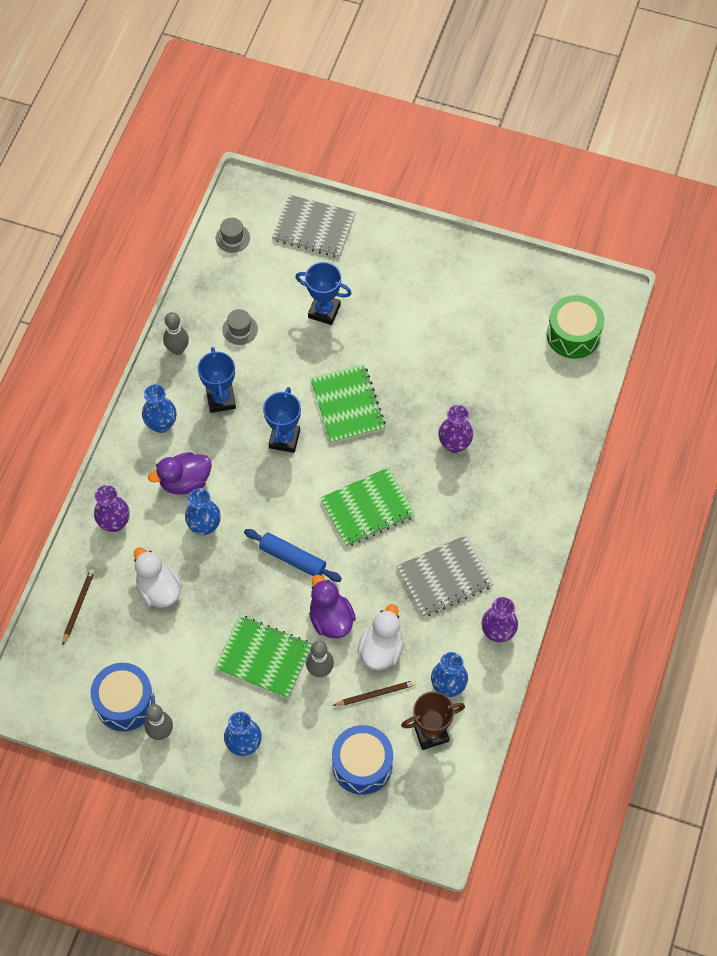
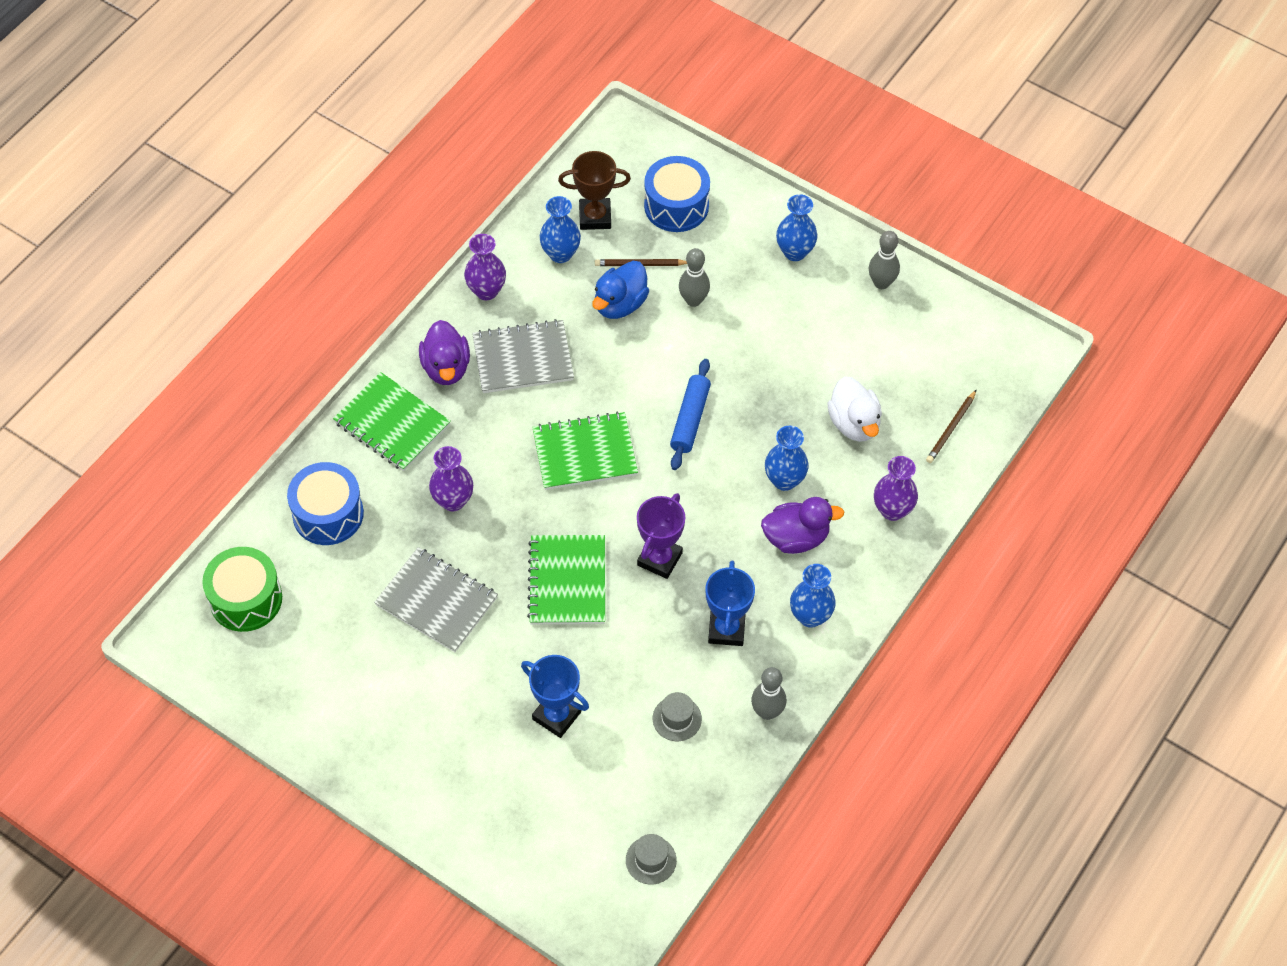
camera: 165 degrees left, 5 degrees down
blue drum [91,663,155,731] -> blue drum moved to [287,462,364,545]
green notebook [215,615,312,698] -> green notebook moved to [333,372,451,471]
blue rolling pin [244,529,342,582] -> blue rolling pin turned 60 degrees clockwise [670,359,711,470]
blue trophy [263,387,301,453] -> purple trophy [637,493,685,579]
grey notebook [272,195,356,257] -> grey notebook moved to [374,547,498,652]
purple duck [309,575,356,639] -> purple duck moved to [419,320,470,385]
white duck [358,604,404,670] -> blue duck [592,261,649,319]

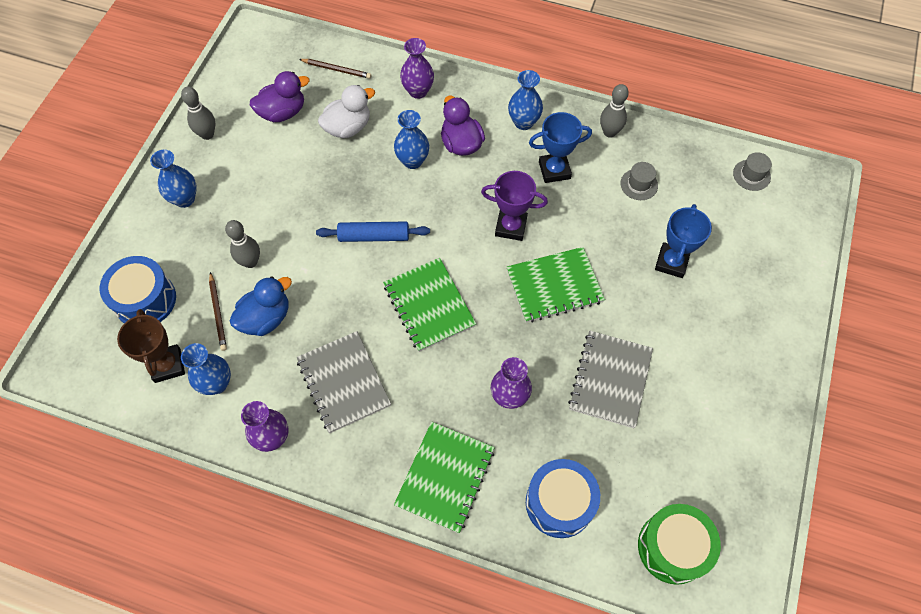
camera: 105 degrees left, 5 degrees up
purple duck [419,320,470,385] -> purple duck moved to [250,71,310,122]
blue duck [592,261,649,319] -> blue duck turned 60 degrees counterclockwise [230,276,292,336]

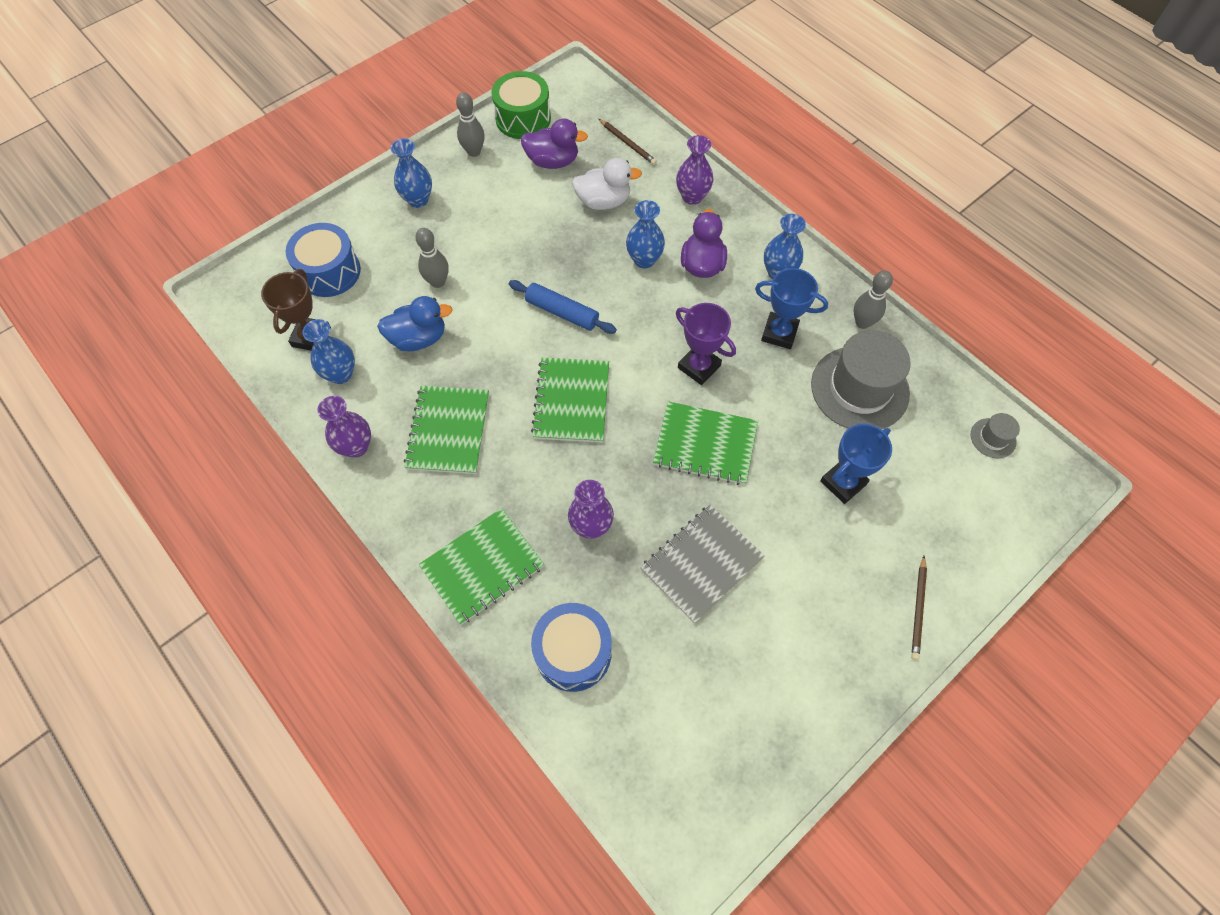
camera: 30 degrees right, 0 degrees up
brown pencil [209,272,227,351] -> brown pencil moved to [911,556,927,660]
grey notebook [297,331,391,433] -> green notebook [404,386,489,474]
grey hat [620,162,658,200] -> grey hat [811,330,911,430], size x2.23
green drum [638,504,721,585] -> green drum moved to [491,71,551,139]

